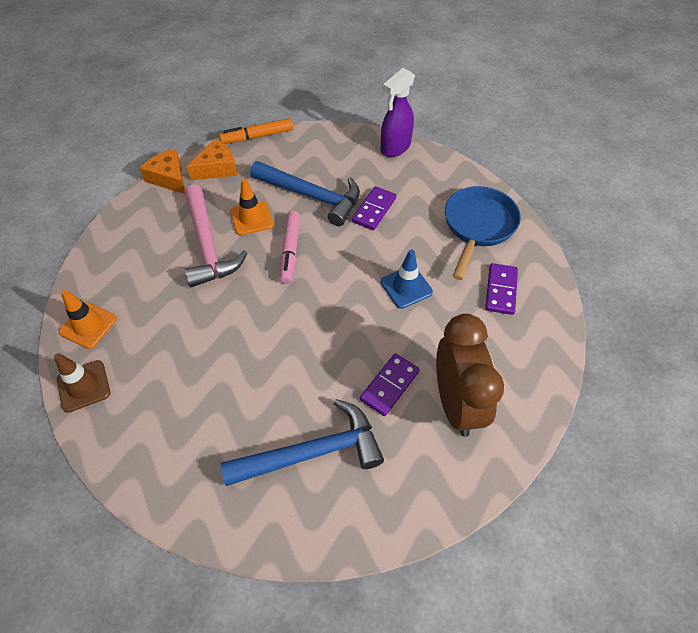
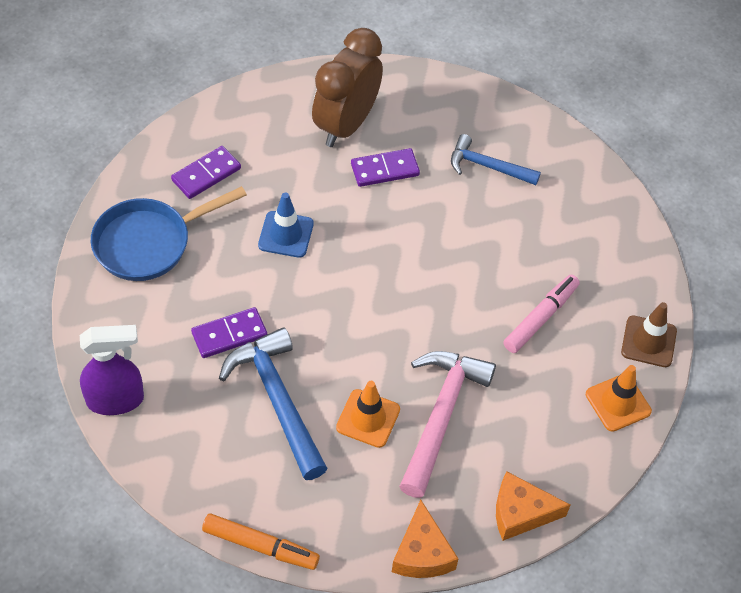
camera: 145 degrees left, 0 degrees up
orange cheese [187,139,238,180] -> orange cheese moved to [496,471,570,541]
blue hammer [221,399,384,486] -> blue hammer [451,134,541,185], size x0.63
pink marker [280,211,300,284] -> pink marker moved to [503,275,580,353]

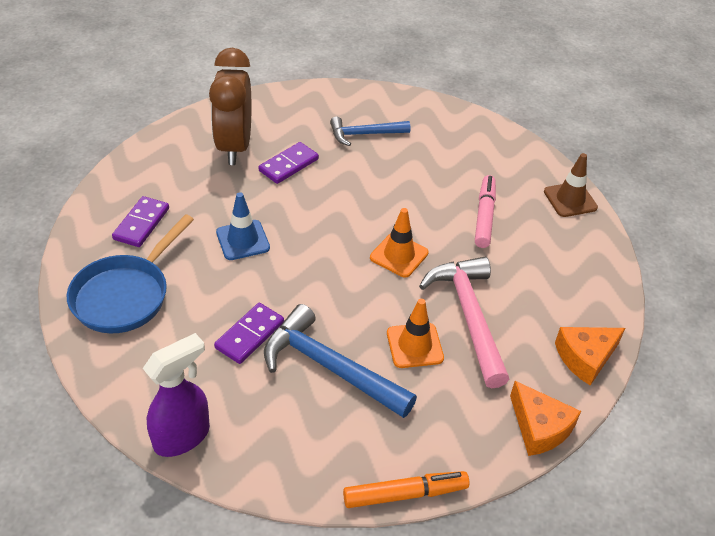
camera: 30 degrees left, 10 degrees down
orange traffic cone [586,365,652,432] -> orange traffic cone moved to [370,208,429,277]

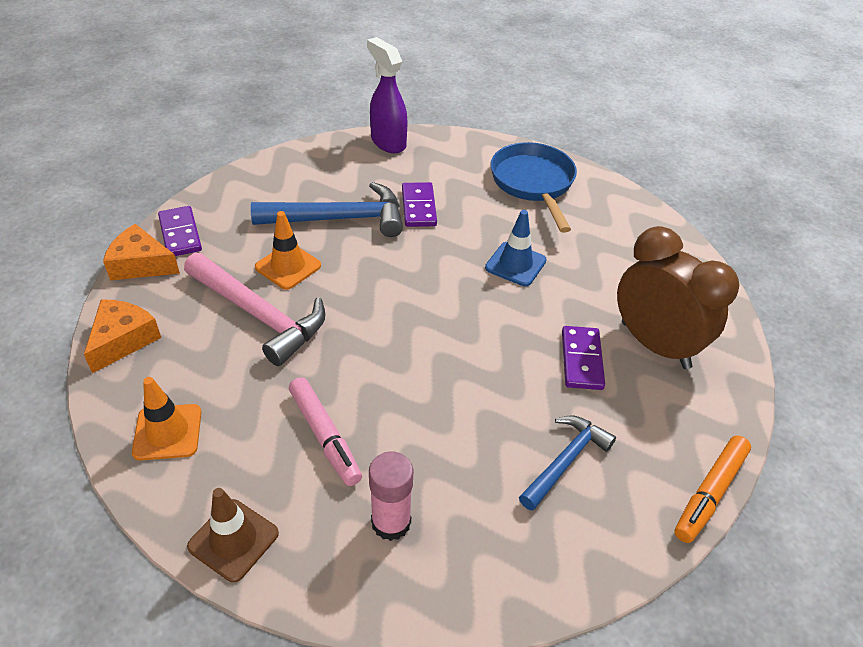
camera: 140 degrees right, 0 degrees up
purple domino [112,196,169,247] -> purple domino moved to [158,206,202,256]
purple spray bottle [143,333,210,457] -> purple spray bottle turned 135 degrees clockwise [367,37,407,153]
orange marker [343,471,470,508] -> orange marker moved to [674,436,751,543]
orange traffic cone [370,208,429,277] -> orange traffic cone moved to [132,377,201,461]
none -> pink glue stick [369,452,413,541]

